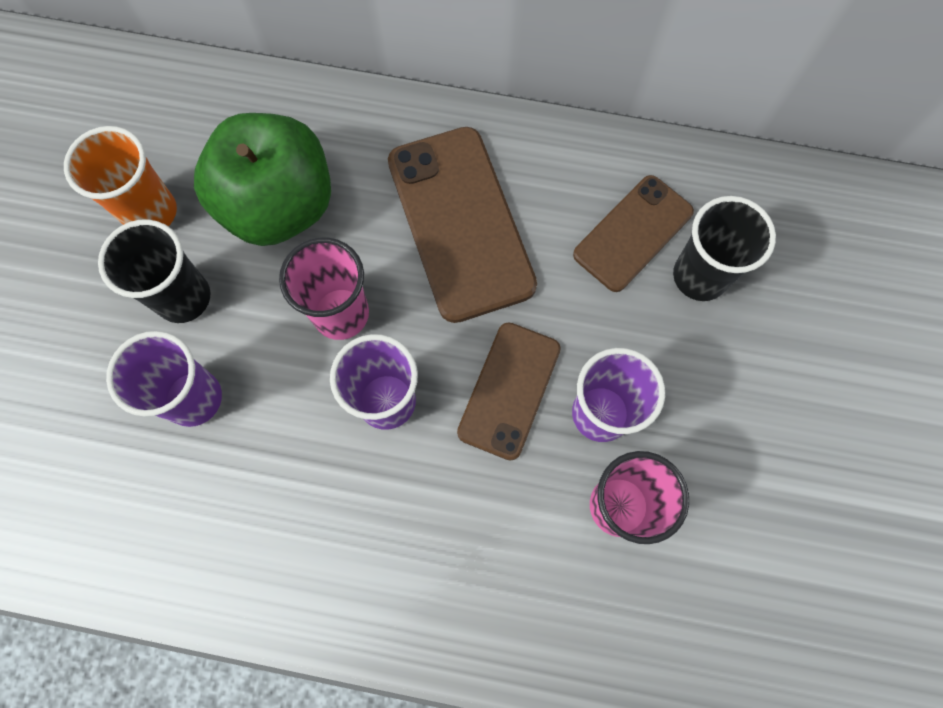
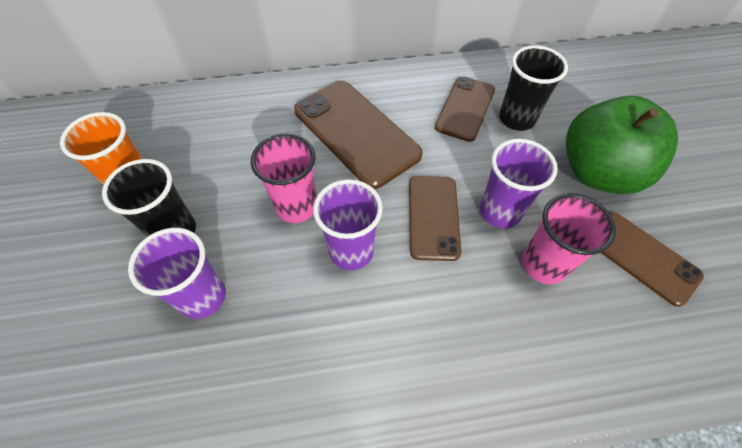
camera: 20 degrees left, 15 degrees down
green apple [194,113,331,246] -> green apple moved to [566,96,678,194]
none -> brown phone [601,213,704,307]

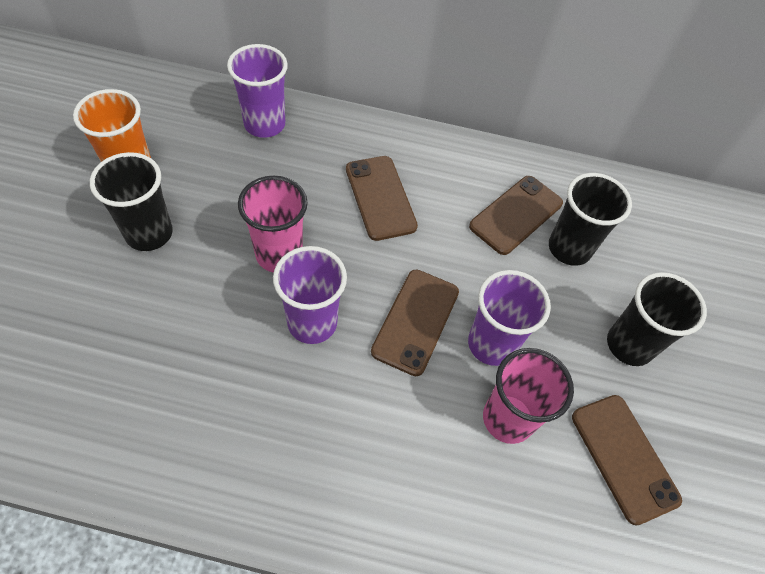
camera: 15 degrees right, 0 degrees up
purple cup [128,228,226,319] -> purple cup moved to [227,44,288,138]
brown phone [294,81,423,189] -> brown phone [346,156,418,241], size x0.63
green apple [566,96,678,194] -> black cup [607,272,707,366]

